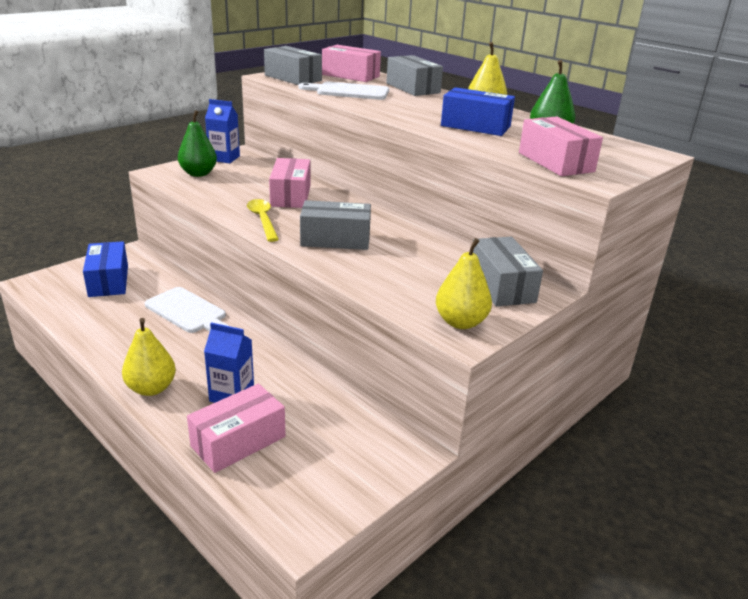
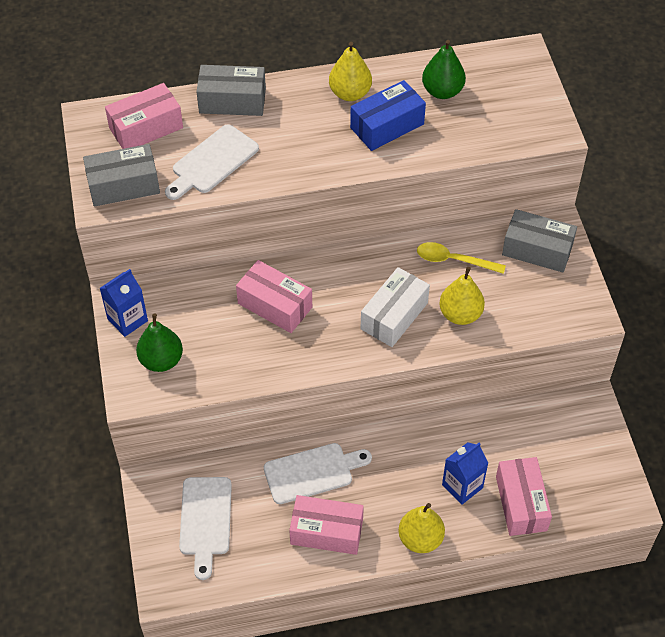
camera: 55 degrees left, 25 degrees up
blue box [83,241,128,297] -> white cutting board [179,477,232,580]
yellow spoon [247,199,279,242] -> yellow spoon moved to [417,242,506,274]
grey box [300,200,371,250] -> white box [360,267,430,347]
yellow pear [436,238,492,329] -> yellow pear moved to [439,267,485,325]
pink box [519,117,603,176] -> pink box moved to [289,495,364,555]

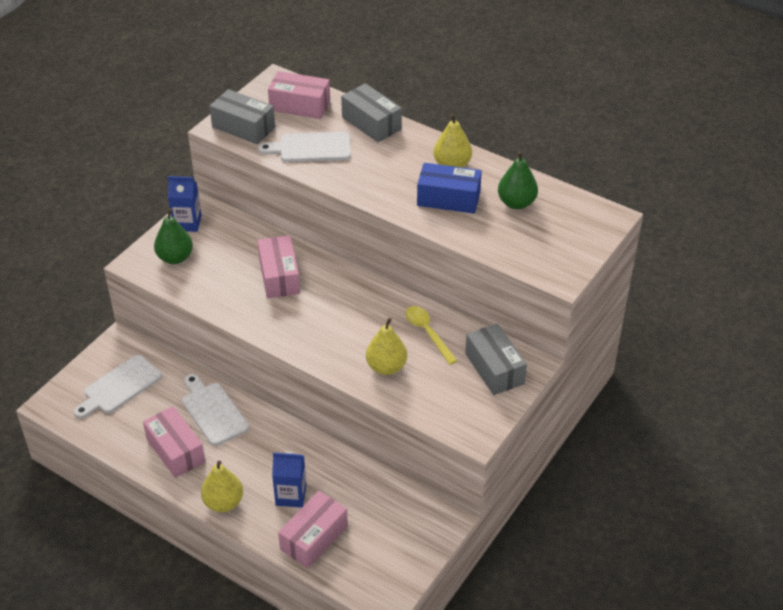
camera: 45 degrees right, 10 degrees down
white cutting board [264,443,372,504] -> white cutting board turned 150 degrees counterclockwise [182,374,249,446]
white box [360,267,430,347] -> none

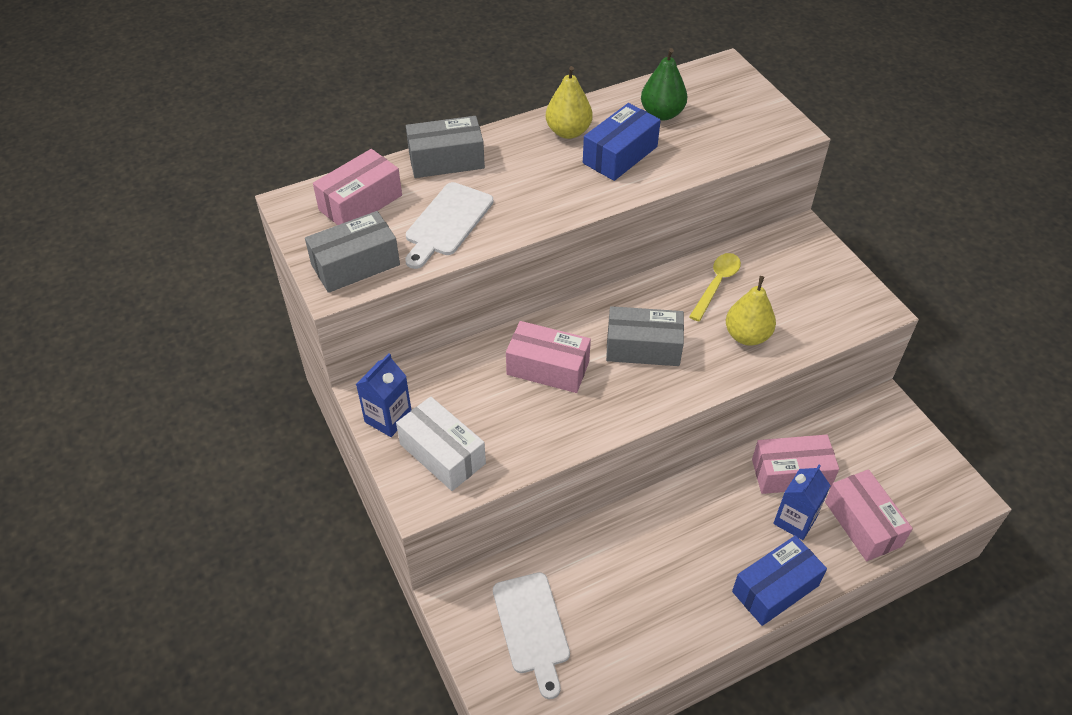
camera: 60 degrees left, 5 degrees up
pink box [143,406,206,478] -> pink box moved to [752,435,839,494]
green pear [154,208,193,264] -> white box [396,396,486,491]
white cutting board [182,374,249,446] -> none
yellow pear [201,461,243,512] -> blue box [732,535,827,626]
yellow spoon [405,306,458,365] -> yellow spoon turned 120 degrees clockwise [689,253,741,321]
grey box [465,323,527,395] -> grey box moved to [606,306,684,366]

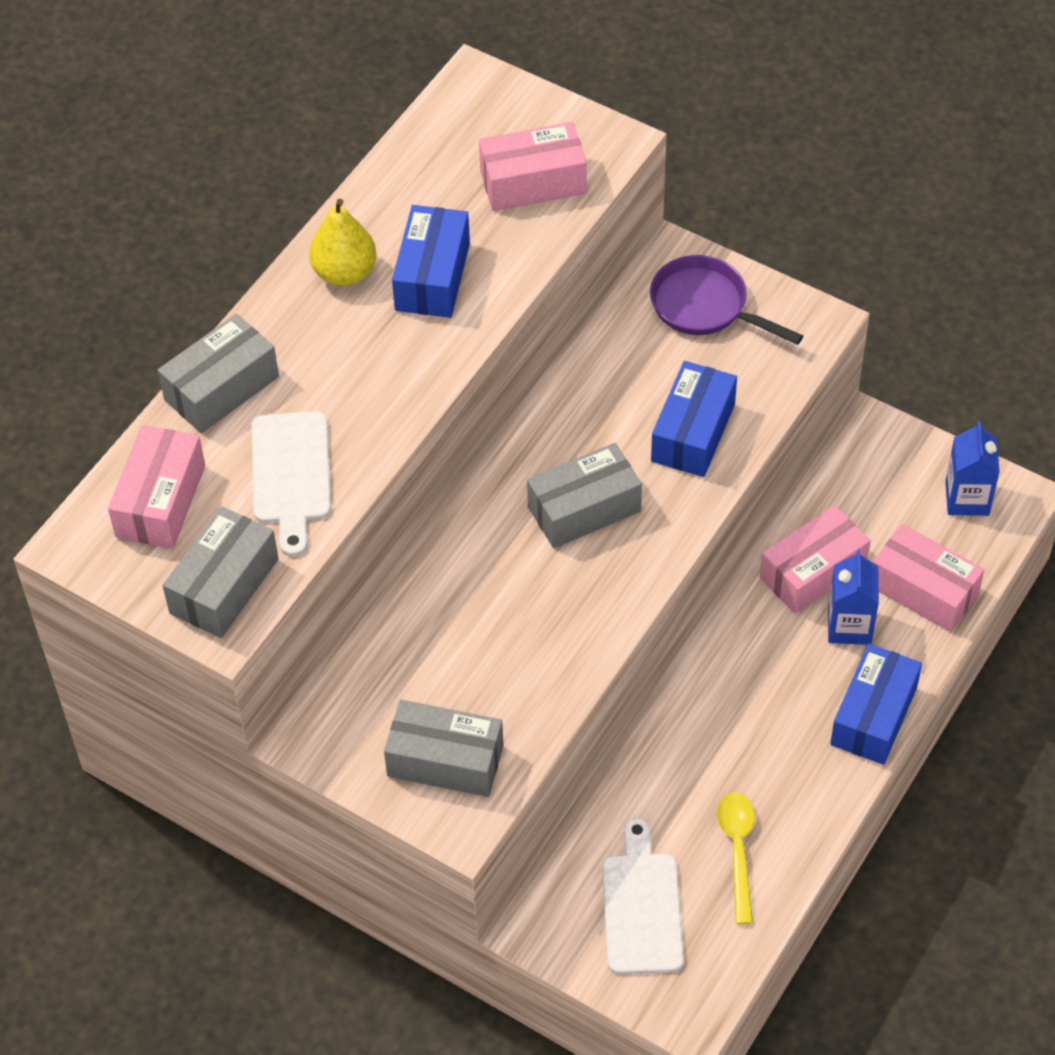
camera: 30 degrees left, 5 degrees up
blue carton [356,353,411,437] -> blue carton moved to [945,421,1000,516]
white box [396,396,486,491] -> grey box [384,700,504,797]
white cutting board [493,572,570,699] -> white cutting board turned 135 degrees counterclockwise [602,818,684,974]
pink box [506,321,591,393] -> pink box moved to [479,122,586,211]
green pear [641,48,687,120] -> none
yellow spoon [689,253,741,321] -> yellow spoon moved to [717,792,755,924]
yellow pear [726,276,776,345] -> blue box [651,361,737,477]
none -> purple pan [650,255,803,345]

